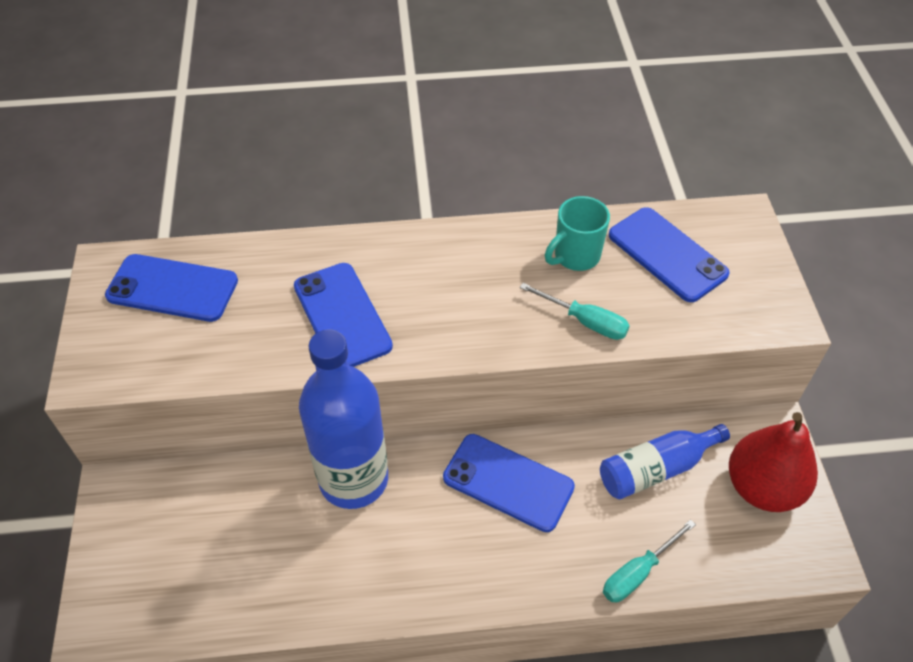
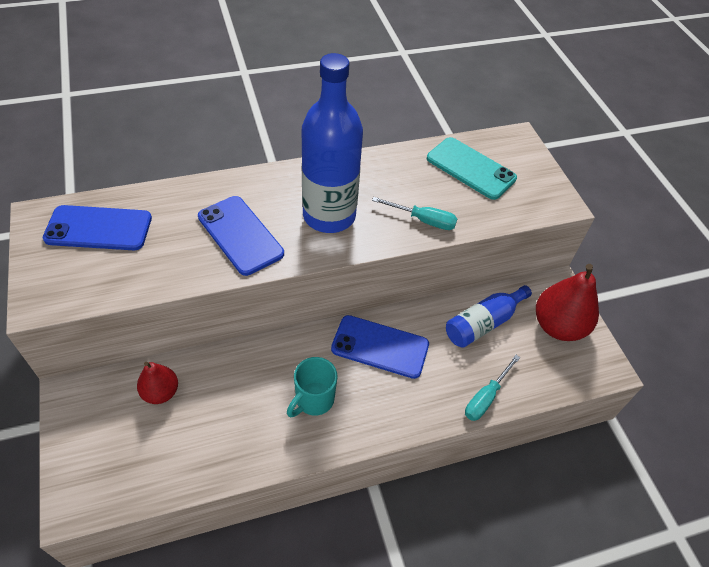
camera: 15 degrees left, 0 degrees up
blue bottle [299,329,388,509] -> blue bottle moved to [302,53,363,233]
turquoise mug [545,196,610,271] -> turquoise mug moved to [287,357,338,417]
blue phone [609,207,730,302] -> turquoise phone [427,137,517,200]
none -> red pear [137,362,178,404]

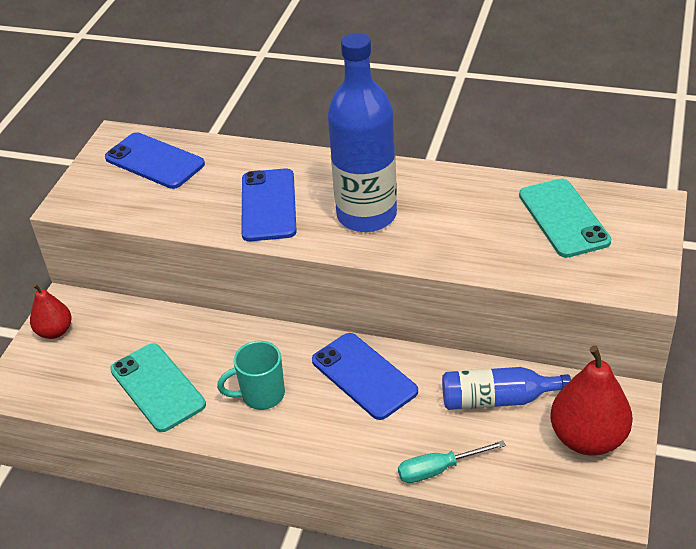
camera: 40 degrees right, 10 degrees down
red pear [137,362,178,404] -> red pear moved to [30,284,71,339]
turquoise screwdriver [372,197,457,230] -> none
none -> turquoise phone [110,343,206,432]

